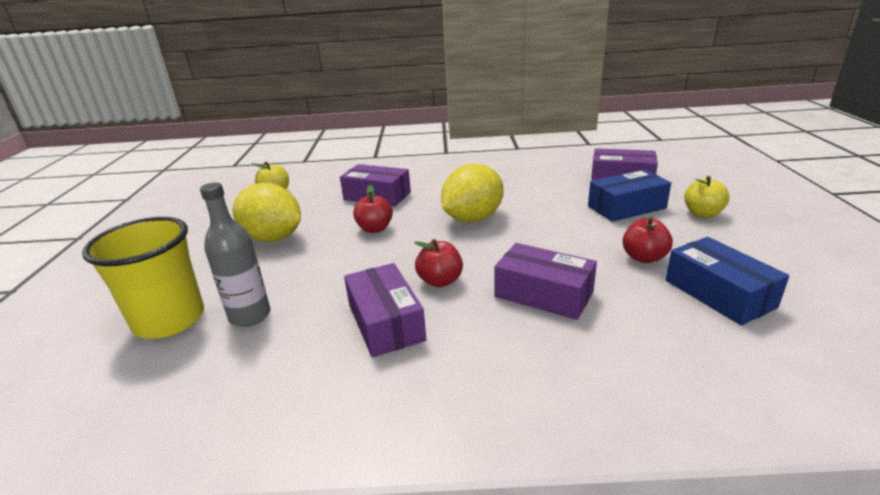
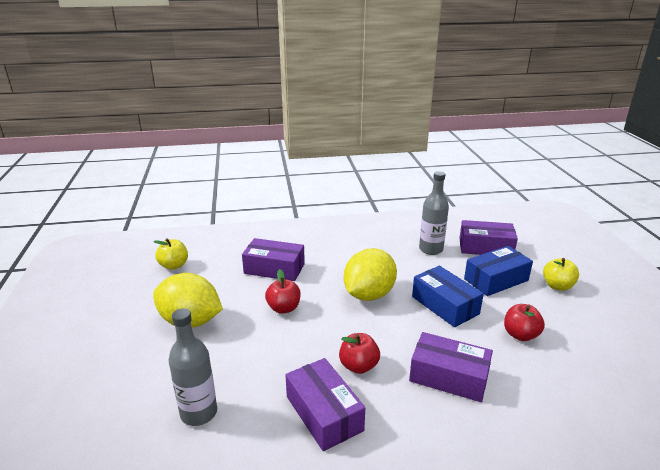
camera: 10 degrees left, 0 degrees up
yellow cup [82,217,204,339] -> none
blue box [666,237,789,325] -> blue box moved to [412,266,484,327]
none -> grey bottle [419,171,449,255]

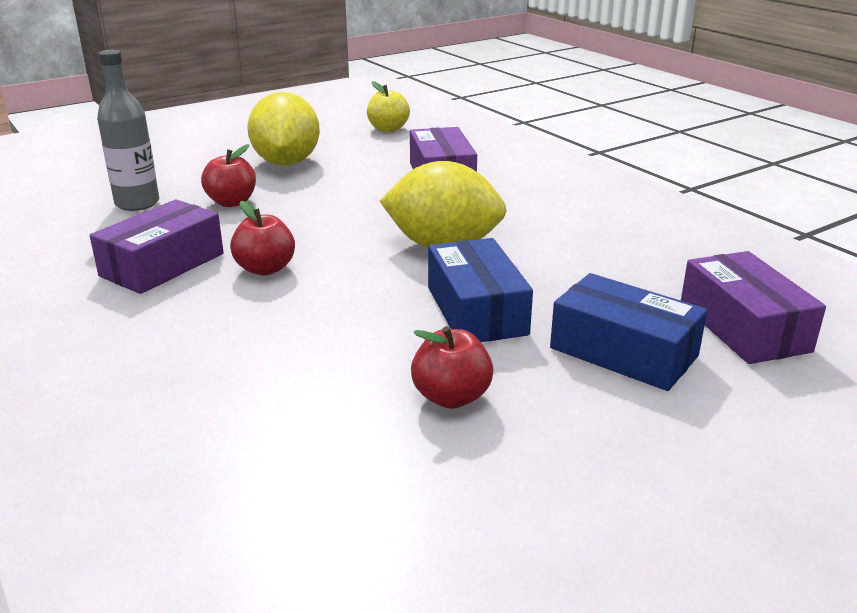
camera: 65 degrees right, 0 degrees up
red apple [265,269,301,314] -> red apple moved to [201,144,256,207]
purple box [409,332,493,402] -> none
blue box [412,266,484,327] -> blue box turned 45 degrees counterclockwise [428,238,533,342]
grey bottle [419,171,449,255] -> none
yellow apple [543,258,579,291] -> none

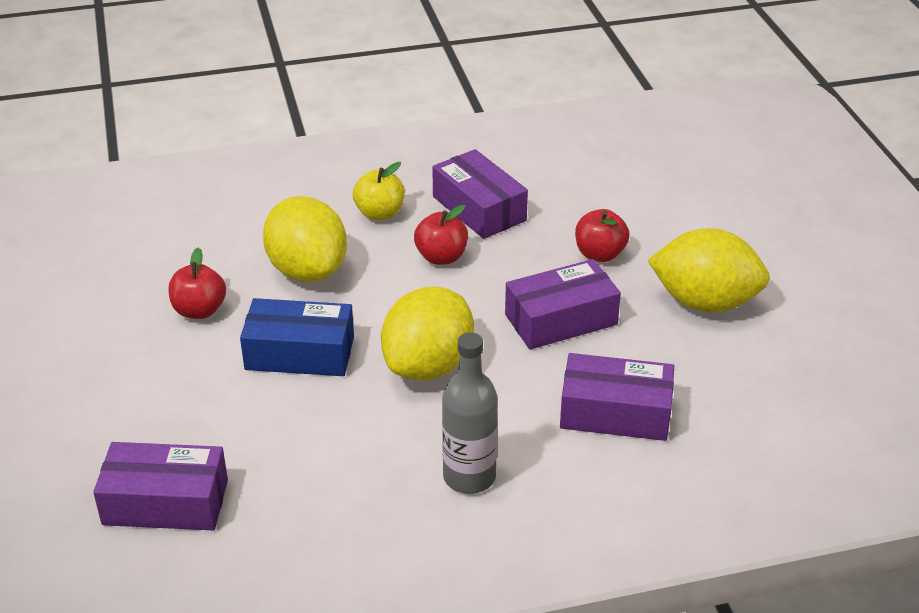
camera: 110 degrees right, 10 degrees up
grey bottle [97,50,160,211] -> grey bottle moved to [442,332,498,494]
yellow apple [367,81,410,132] -> yellow apple moved to [353,162,405,220]
blue box [550,273,707,391] -> none
none -> yellow lemon [263,196,347,282]
none -> purple box [505,259,621,350]

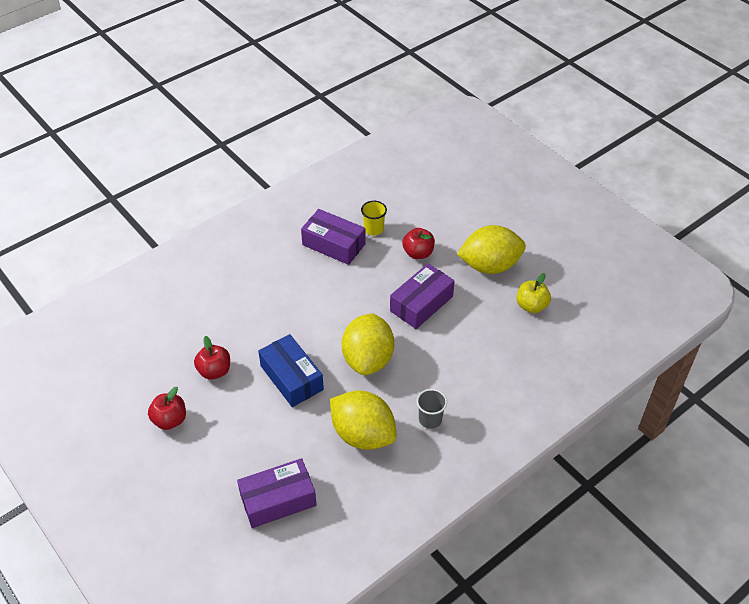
camera: 25 degrees left, 10 degrees up
blue box [240,298,354,376] -> blue box turned 75 degrees clockwise [258,334,324,407]
yellow lemon [263,196,347,282] -> yellow lemon moved to [330,390,397,450]
yellow apple [353,162,405,220] -> yellow apple moved to [517,273,551,313]
red apple [414,205,468,265] -> red apple moved to [148,387,186,430]
grey bottle [442,332,498,494] -> grey cup [417,389,447,429]
purple box [560,353,674,441] -> none
none -> yellow cup [361,201,387,236]

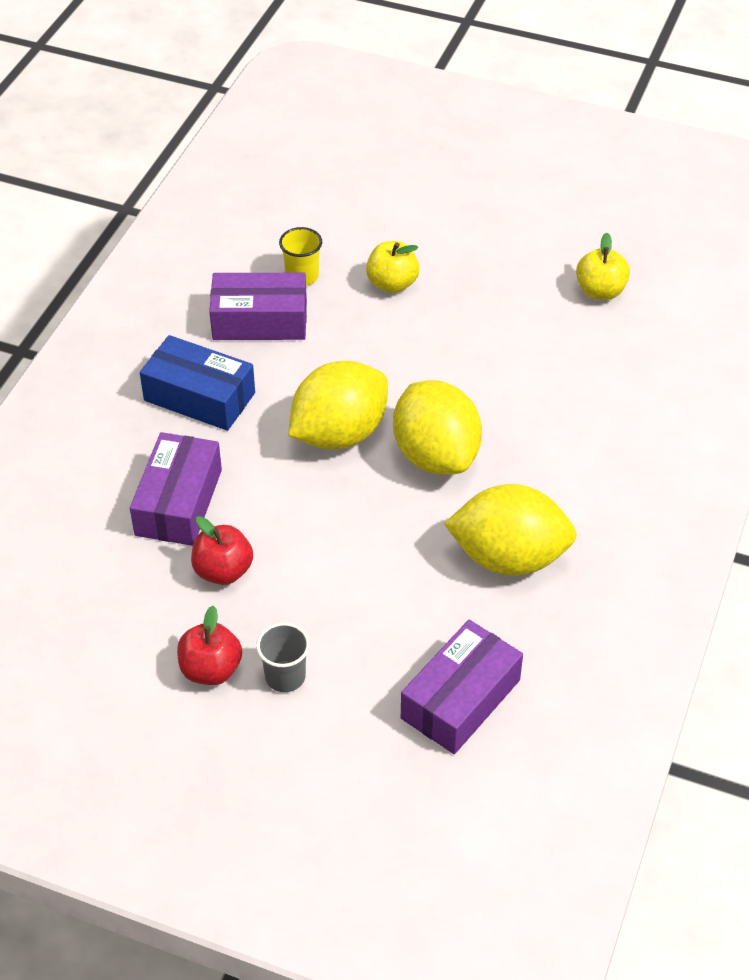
camera: 30 degrees left, 0 degrees up
blue box [258,334,324,407] -> blue box moved to [140,335,255,431]
purple box [390,263,455,329] -> purple box moved to [130,432,222,546]
red apple [402,228,435,259] -> yellow apple [366,241,420,293]
grey cup [417,389,447,429] -> grey cup moved to [256,623,310,692]
yellow lemon [457,225,526,274] -> yellow lemon moved to [288,361,388,449]

